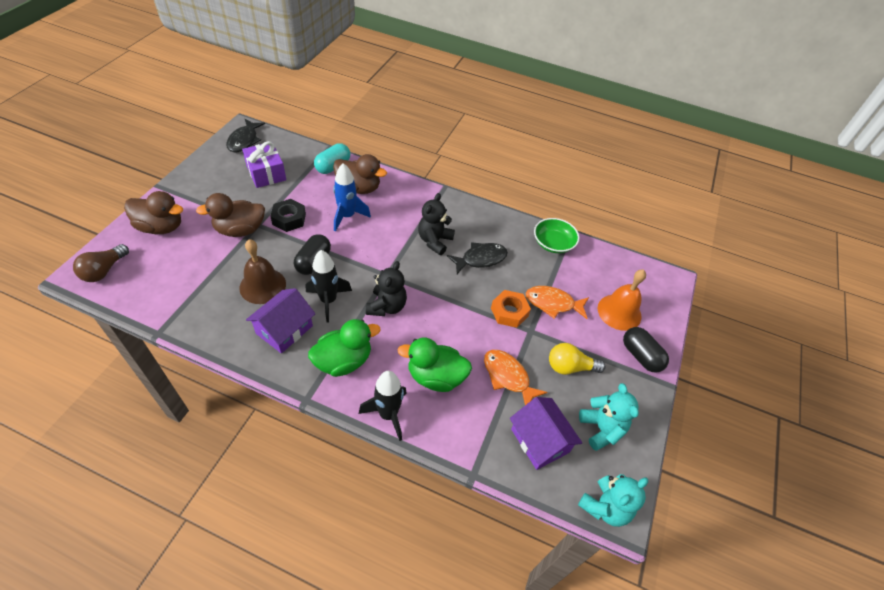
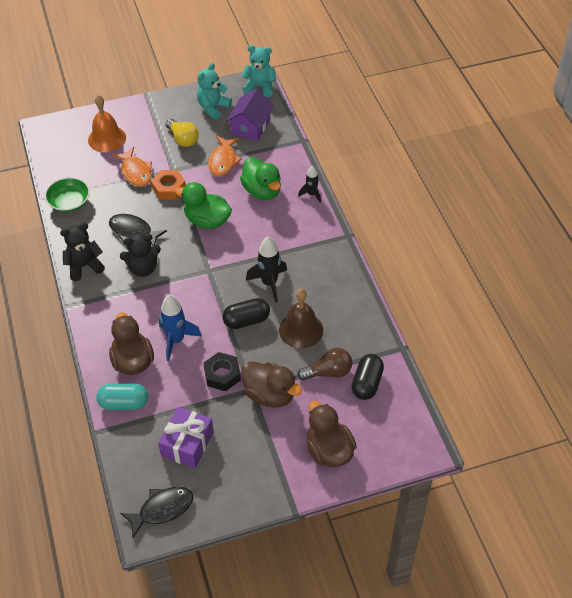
camera: 125 degrees left, 0 degrees up
brown light bulb [73,244,129,282] -> brown light bulb moved to [297,348,352,380]
purple house [246,288,316,353] -> none
green duck [308,319,380,377] -> green duck moved to [175,182,232,229]
black rocket [359,371,407,441] -> black rocket [298,166,321,203], size x0.60
black teddy bear [366,261,407,316] -> black teddy bear moved to [60,223,105,281]
black capsule [623,327,669,373] -> black capsule moved to [352,354,384,400]

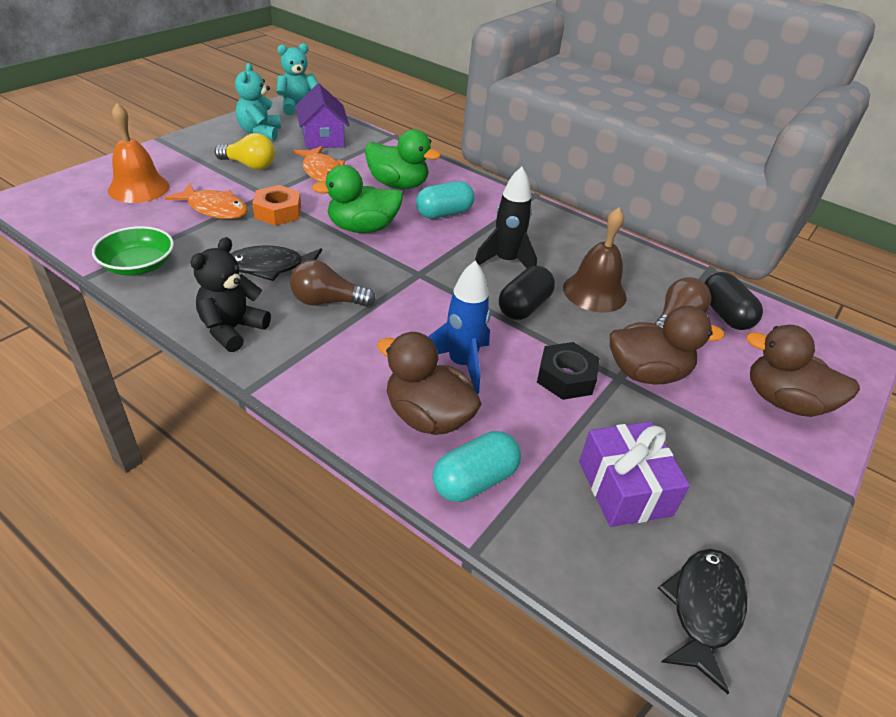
camera: 40 degrees left, 10 degrees down
black teddy bear [120,233,161,277] -> brown light bulb [290,260,376,307]
black rocket [298,166,321,203] -> none
none -> turquoise capsule [416,181,475,219]

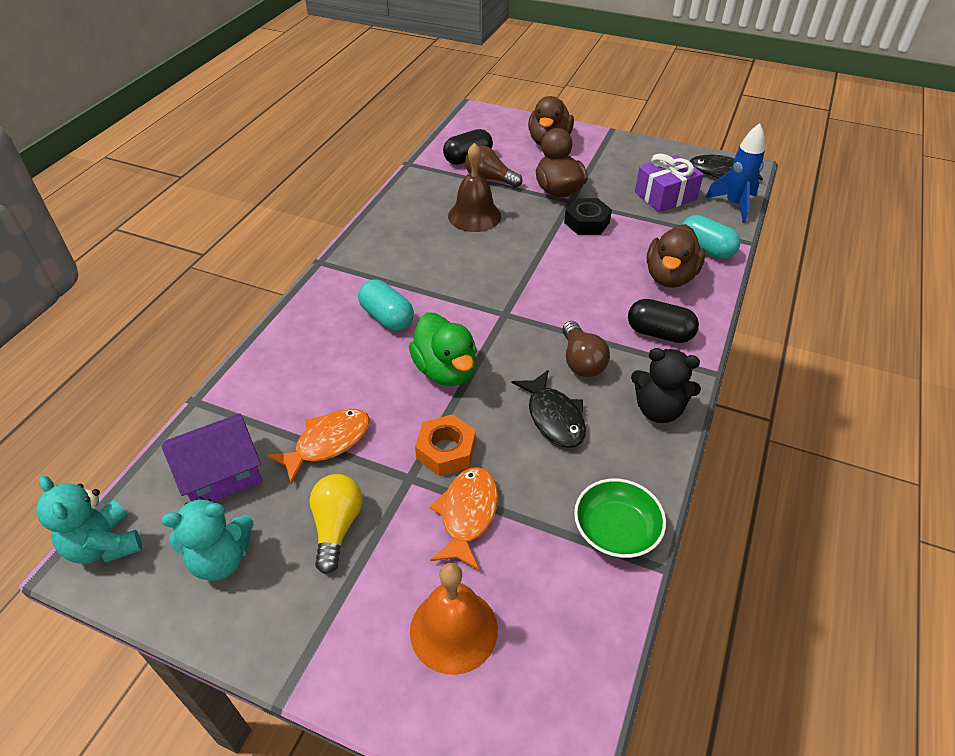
camera: 100 degrees left, 5 degrees up
green duck [365,129,441,189] -> none
blue rocket [428,261,491,394] -> blue rocket moved to [705,123,765,223]
black rocket [475,167,537,268] -> none
black capsule [499,266,555,320] -> black capsule moved to [628,299,699,343]

